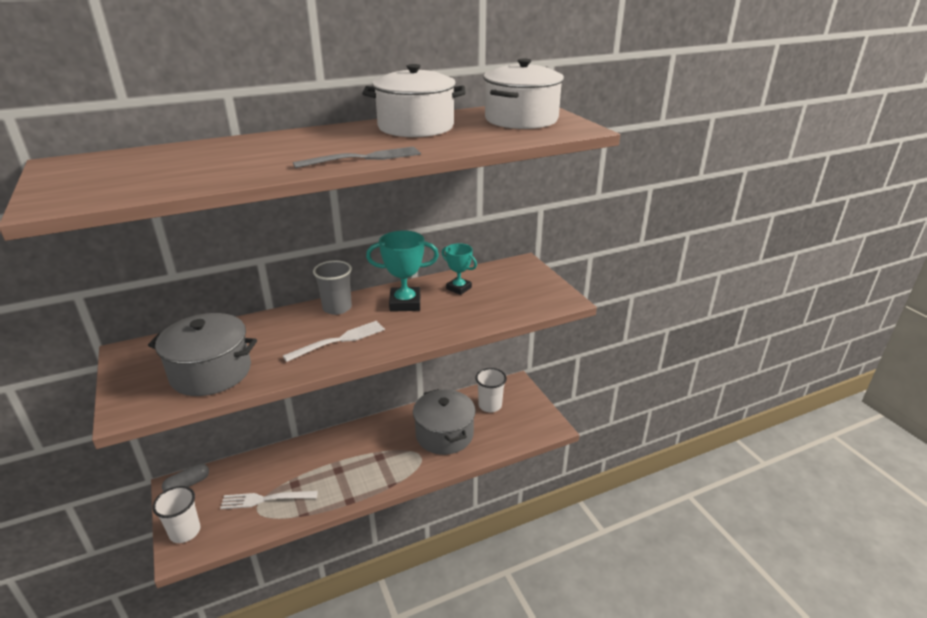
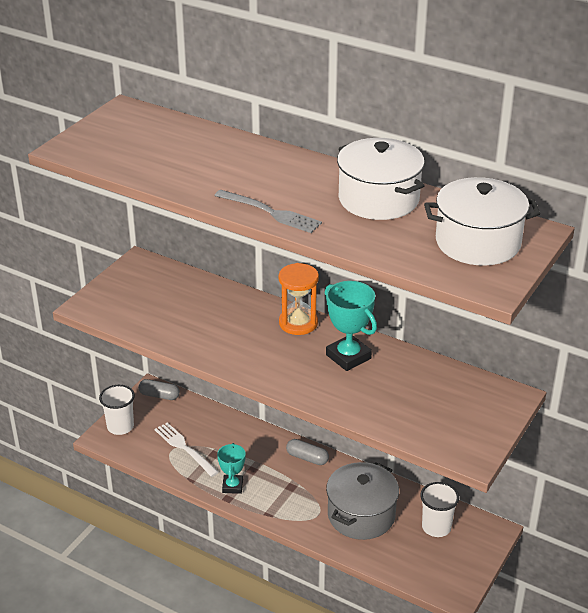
camera: 55 degrees right, 5 degrees up
grey pot [148,313,257,396] -> none
white fork [283,321,385,362] -> none
grey cup [313,260,352,315] -> orange hourglass [279,263,319,335]
turquoise trophy [442,243,477,295] -> turquoise trophy moved to [217,443,245,494]
none -> grey capsule [286,439,329,465]

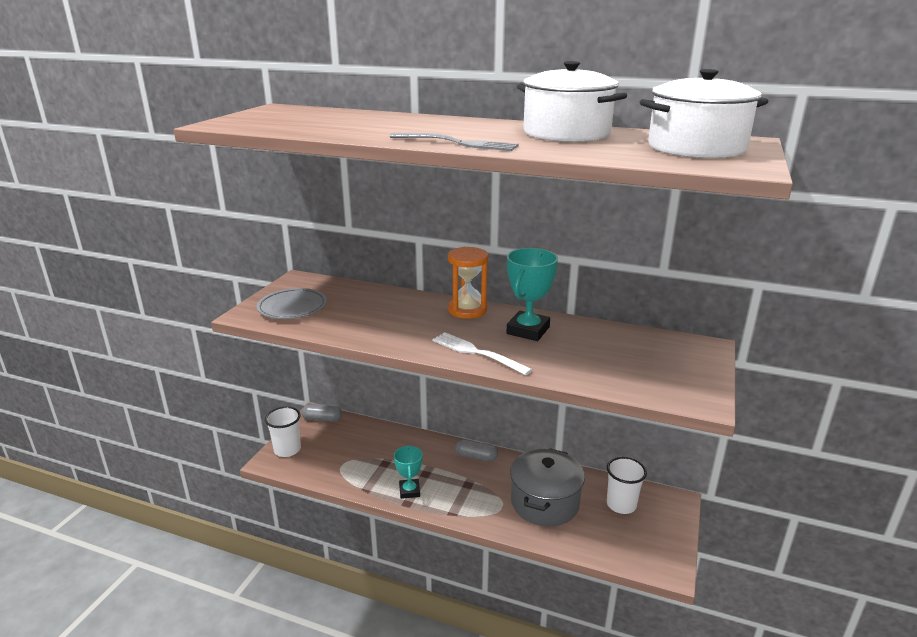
camera: 10 degrees left, 10 degrees down
white fork [154,422,219,477] -> white fork moved to [432,332,532,375]
turquoise trophy [325,281,377,371] -> turquoise trophy turned 75 degrees clockwise [506,248,558,341]
none -> grey plate [257,288,327,319]

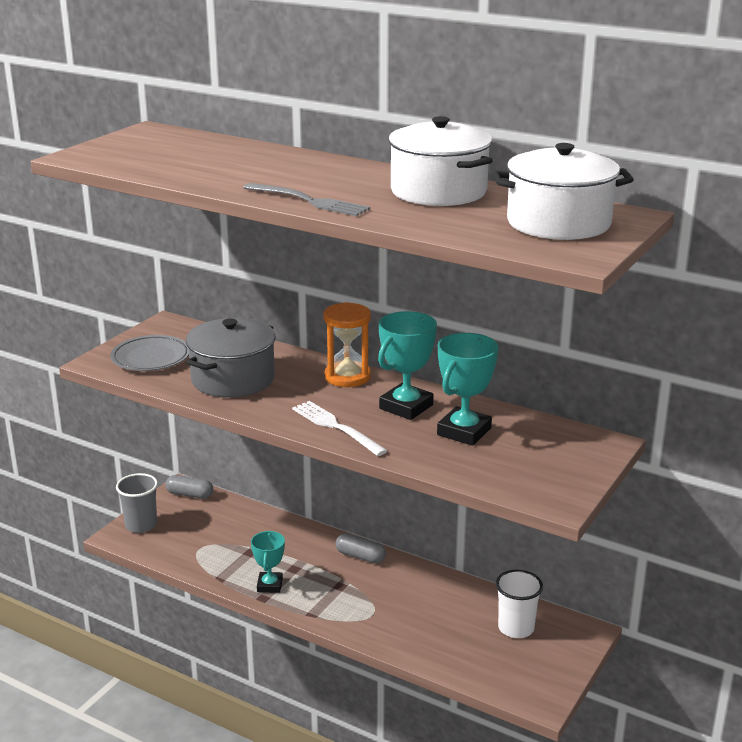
camera: 10 degrees right, 0 degrees up
white cup [265,407,301,457] -> grey cup [116,473,158,533]
grey pot [510,448,585,526] -> grey pot moved to [186,318,276,398]
none -> turquoise trophy [437,333,498,446]

